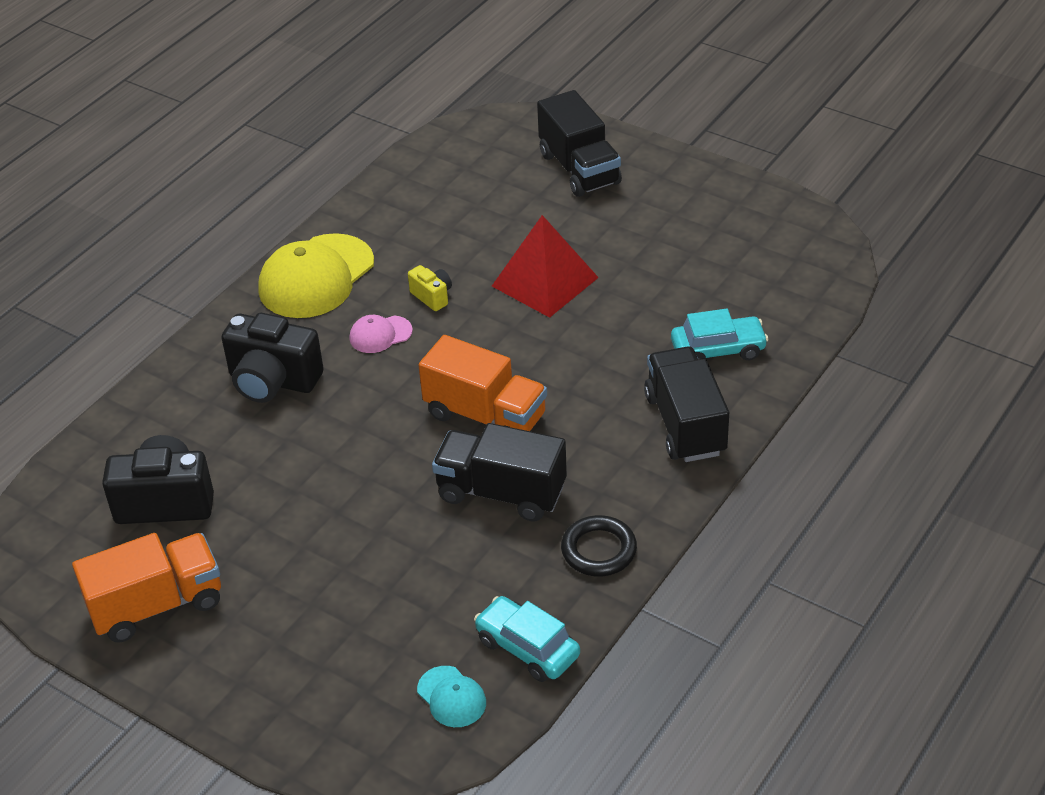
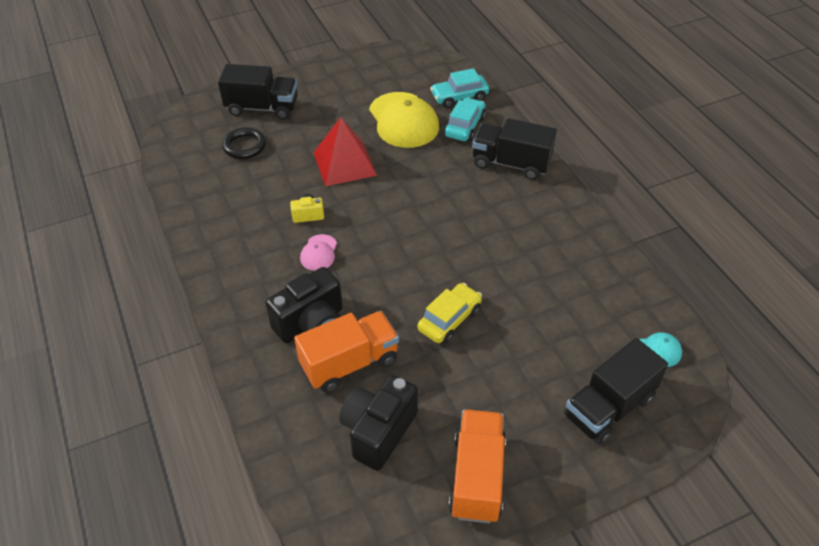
camera: 60 degrees left, 5 degrees up
yellow cap [258,233,374,318] -> yellow cap moved to [369,92,439,148]
orange truck [418,335,547,431] -> orange truck moved to [294,311,399,393]
black truck [432,423,567,522] -> black truck moved to [564,338,668,445]
turquoise car [474,596,580,682] -> turquoise car moved to [430,68,489,108]
black ring [561,515,637,576] -> black ring moved to [222,127,266,159]
none -> yellow car [417,283,482,344]

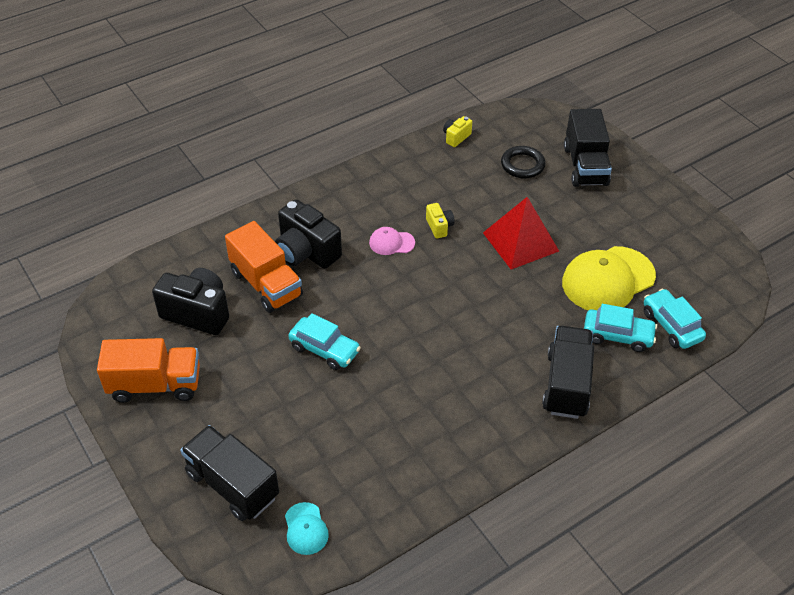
camera: 80 degrees right, 0 degrees up
yellow car [417,283,482,344] -> turquoise car [288,313,361,370]
none -> yellow camera [443,116,472,147]

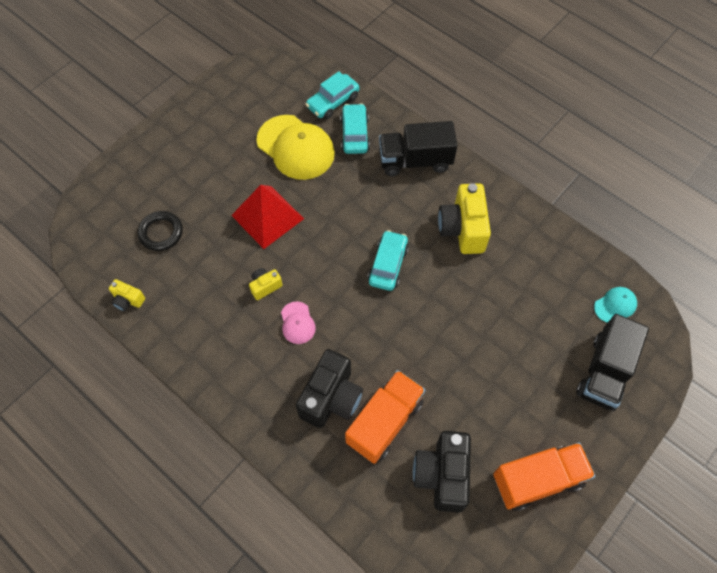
camera: 105 degrees left, 15 degrees up
orange truck [97,338,200,403] -> orange truck turned 90 degrees clockwise [493,442,595,511]
turquoise car [288,313,361,370] -> turquoise car moved to [367,230,409,291]
black truck [564,109,612,187] -> none
none -> yellow camera [438,183,491,254]

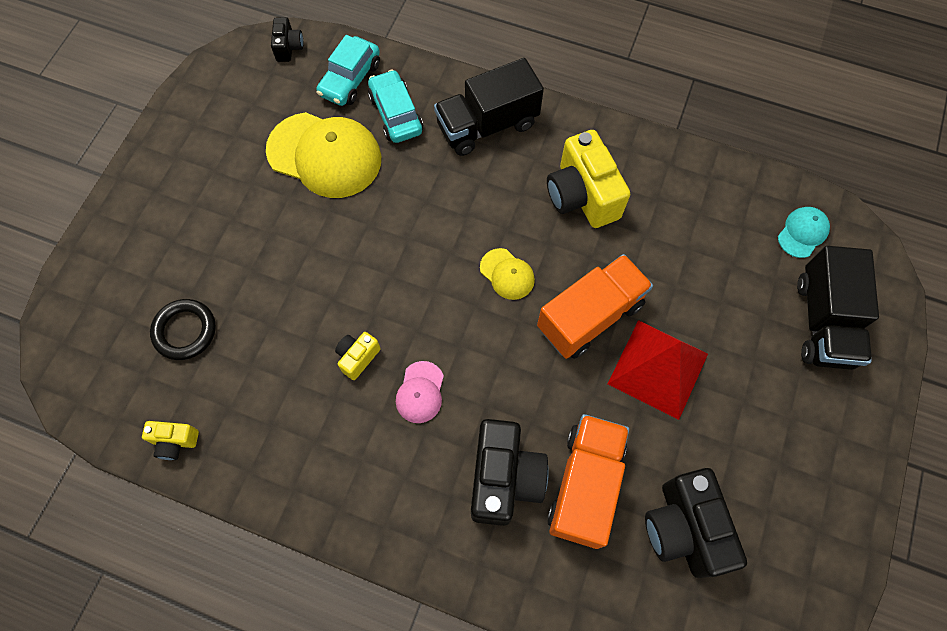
camera: 20 degrees left, 5 degrees up
red pyramid [231,185,304,249] -> red pyramid moved to [608,320,708,420]
pink cap [281,302,316,344] -> pink cap turned 45 degrees clockwise [396,361,444,423]
turquoise car [367,230,409,291] -> yellow cap [480,248,535,300]
orange truck [493,442,595,511] -> orange truck moved to [537,254,653,359]
none -> black camera [271,17,303,62]

